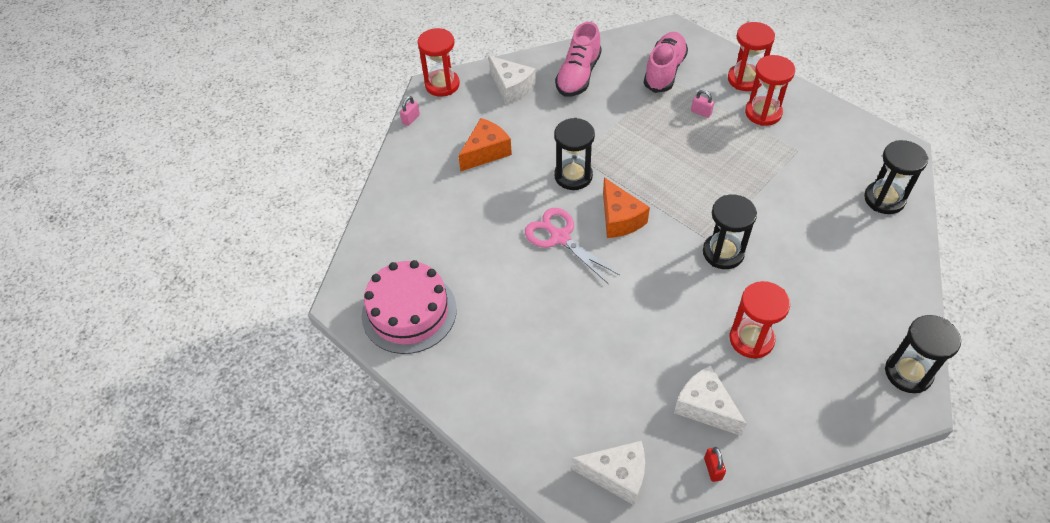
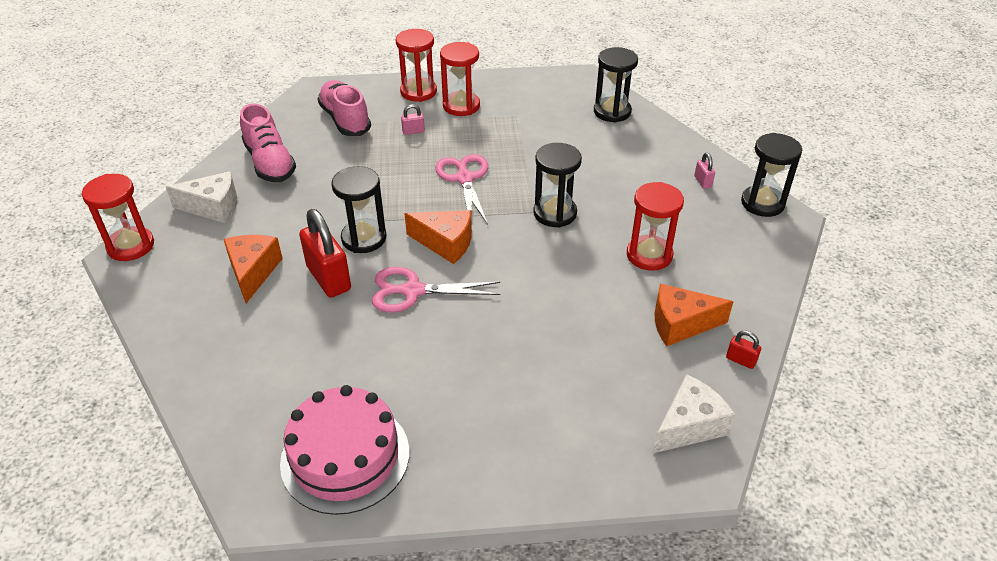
camera: 50 degrees left, 10 degrees down
pink padlock [400,96,420,126] -> pink padlock moved to [694,153,715,189]
white cheese [674,366,747,436] -> orange cheese [655,284,734,346]
none -> red padlock [299,209,351,298]
none -> pink scissors [435,154,488,224]

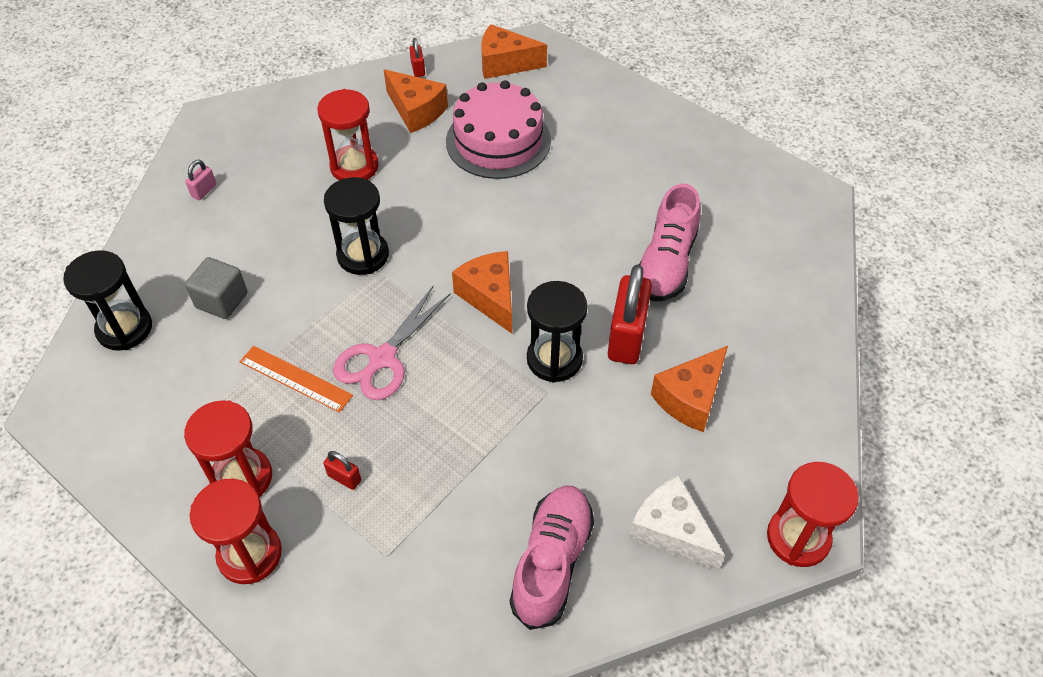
camera: 135 degrees left, 10 degrees up
pink cake [280,385,409,515] -> pink cake moved to [446,80,551,179]
pink shoe [318,80,371,136] -> pink shoe moved to [639,184,701,301]
pink scissors [372,267,500,313] -> none
pink padlock [401,104,425,135] -> red padlock [323,451,361,490]
white cheese [652,374,735,454] -> orange cheese [481,24,547,79]
black hourglass [741,133,802,217] -> none
none -> grey cube [185,257,248,319]
none -> orange ruler [240,346,353,413]

